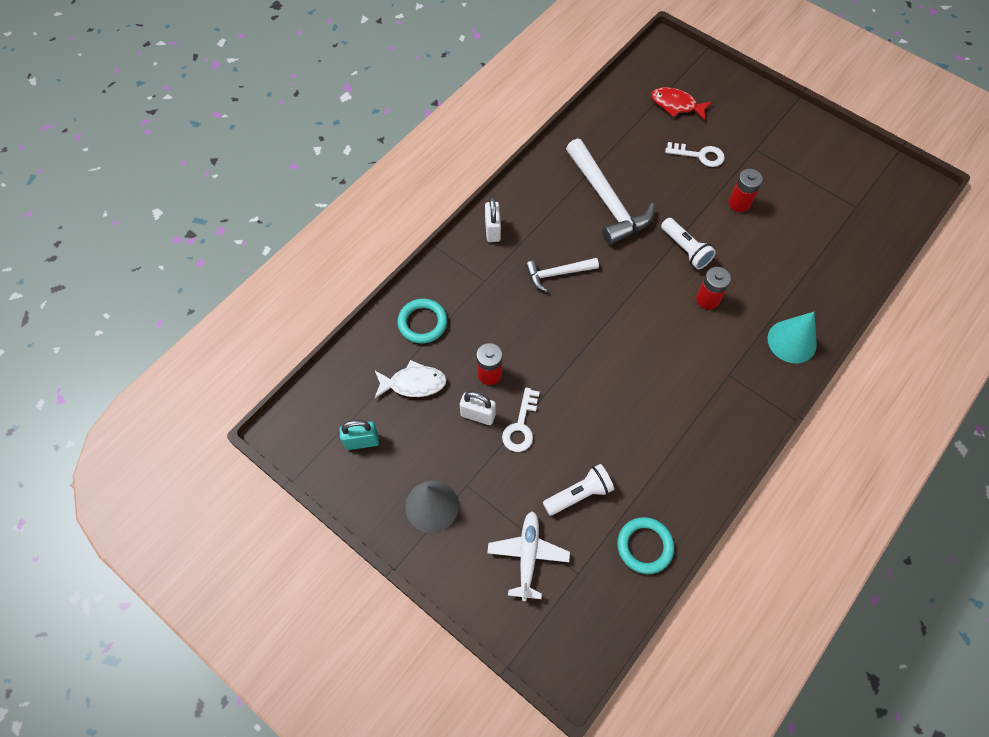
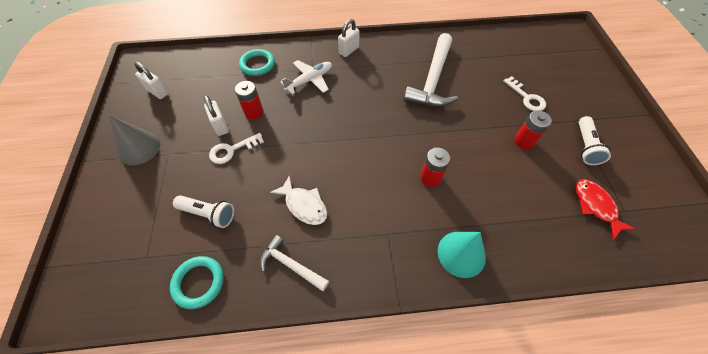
camera: 45 degrees right, 5 degrees down
turquoise padlock [339,420,379,450] -> white padlock [134,62,168,99]
white fish [375,360,447,398] -> white fish moved to [270,176,327,225]
white plane [487,511,570,601] -> white plane moved to [280,60,332,94]
white hammer [526,258,599,292] -> white hammer moved to [260,235,329,291]
red fish [651,87,712,120] -> red fish moved to [576,179,636,240]
white flashlight [661,218,716,269] -> white flashlight moved to [579,116,611,165]

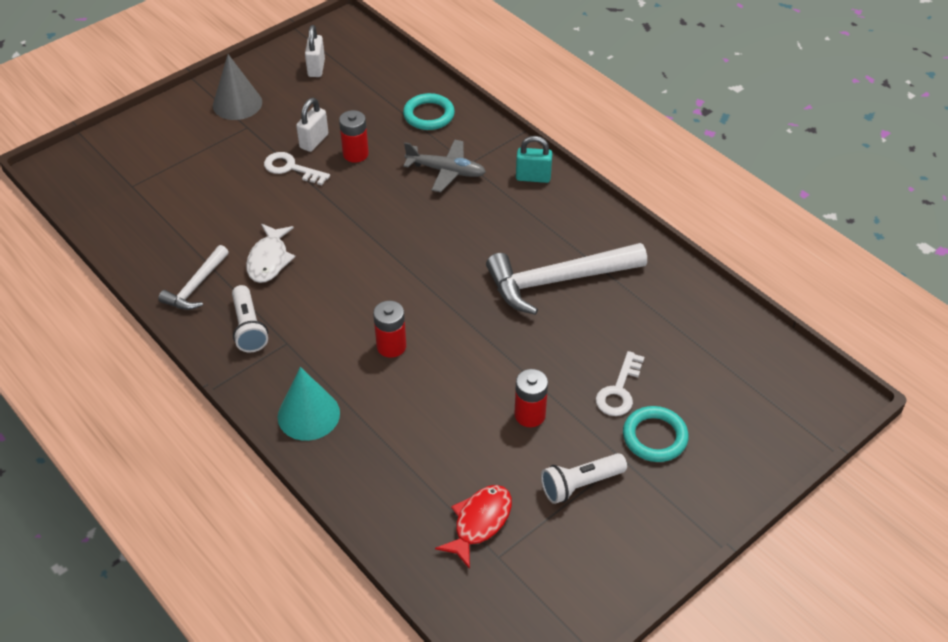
camera: 55 degrees right, 10 degrees down
turquoise ring [170,256,224,309] -> turquoise ring moved to [623,406,689,462]
white flashlight [173,195,234,228] -> white flashlight moved to [232,285,268,352]
white hammer [260,235,329,291] -> white hammer turned 150 degrees counterclockwise [158,245,229,310]
white plane [280,60,332,94] -> grey plane [403,140,486,192]
white padlock [338,19,359,57] -> turquoise padlock [516,136,553,183]

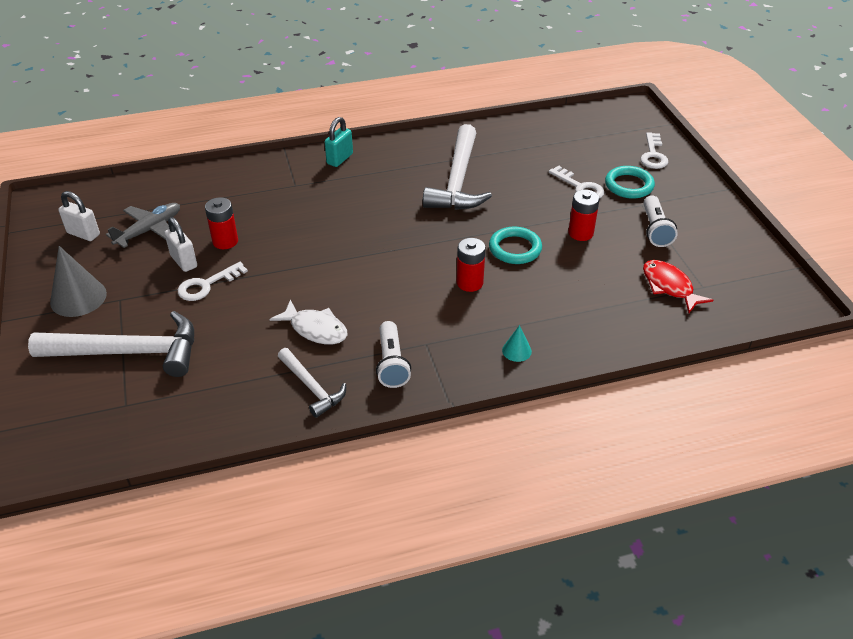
camera: 65 degrees left, 5 degrees down
white flashlight [232,285,268,352] -> white flashlight turned 75 degrees clockwise [376,321,411,388]
turquoise cone [278,367,340,441] -> turquoise cone [502,325,532,362], size x0.51
turquoise ring [403,93,455,130] -> turquoise ring moved to [489,227,542,264]
grey plane [403,140,486,192] -> grey plane moved to [106,203,180,248]
none -> white hammer [28,311,194,377]
none -> white key [640,132,668,169]

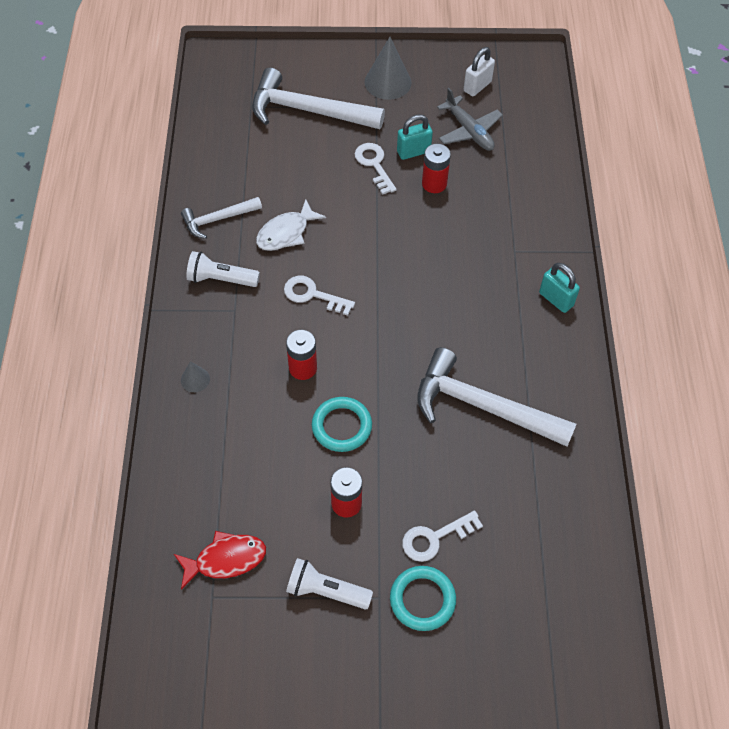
camera: 105 degrees right, 15 degrees up
white hammer [28,311,194,377] -> white hammer turned 90 degrees clockwise [252,68,385,129]
white padlock [164,217,197,272] -> turquoise padlock [397,114,433,160]
turquoise cone [502,325,532,362] -> grey cone [181,361,210,392]
white key [640,132,668,169] -> white key moved to [284,276,355,316]

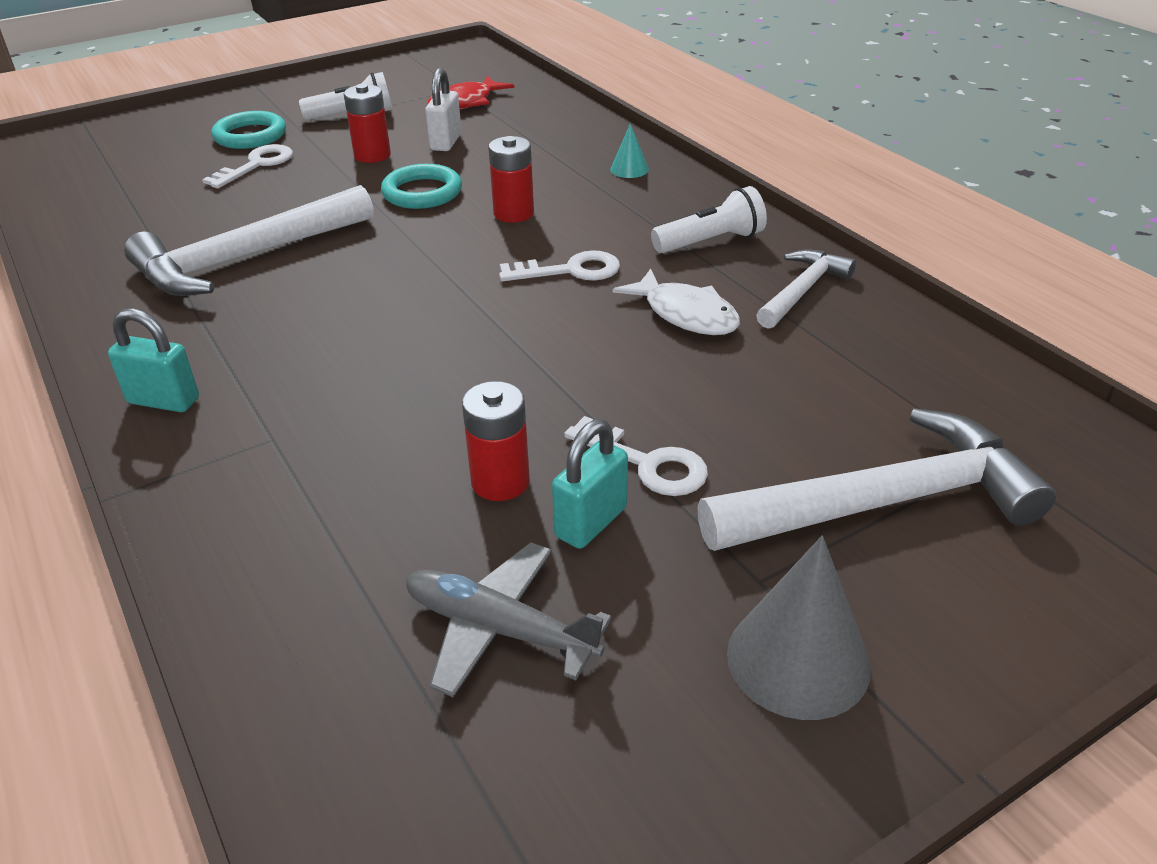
camera: 150 degrees right, 20 degrees down
grey cone [181,361,210,392] -> turquoise cone [610,123,649,178]
white fish [256,199,326,251] -> white fish turned 120 degrees clockwise [613,269,740,335]
white hammer [417,347,576,447] -> white hammer turned 150 degrees clockwise [124,185,374,296]
white padlock [464,47,495,96] -> white padlock moved to [425,68,462,151]

